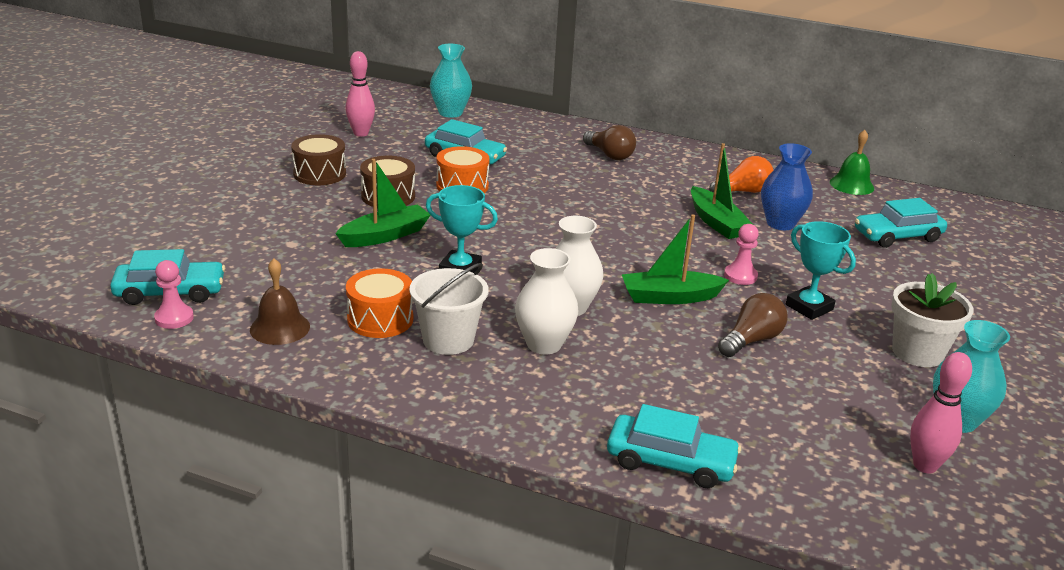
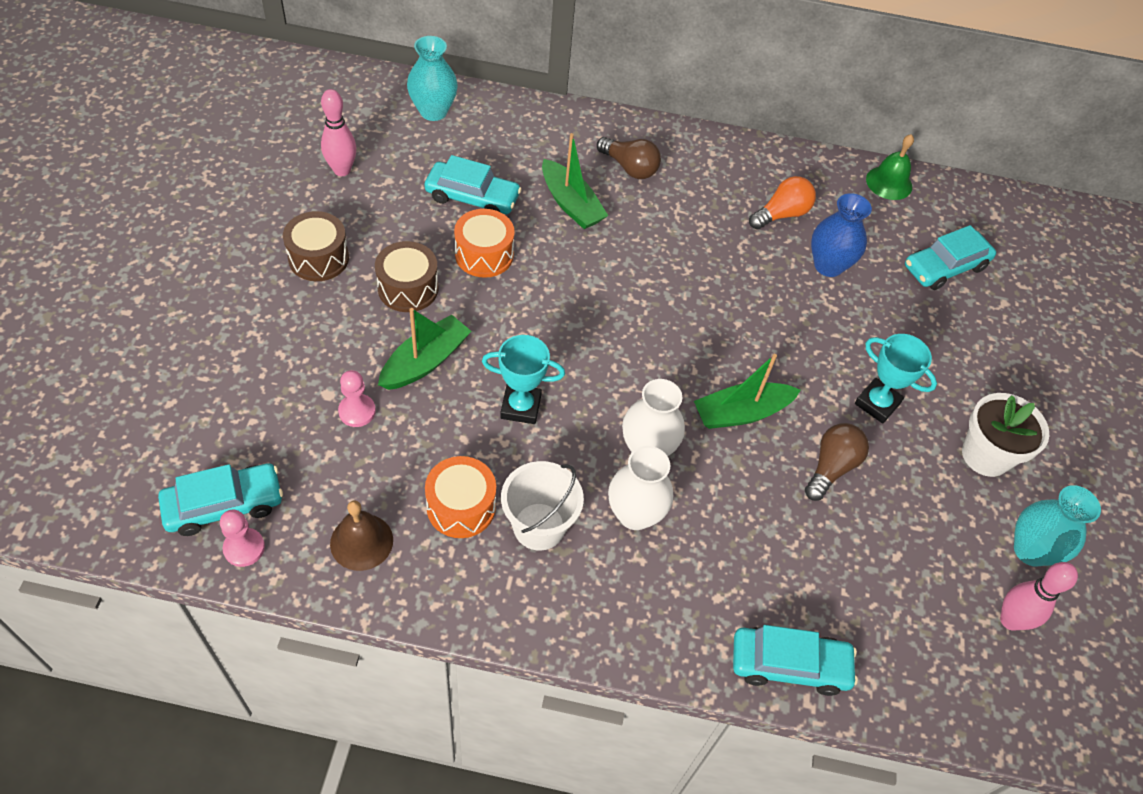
camera: 15 degrees left, 25 degrees up
green boat [691,143,752,239] -> green boat moved to [542,133,608,229]
pink pawn [724,224,759,285] -> pink pawn moved to [338,370,376,427]

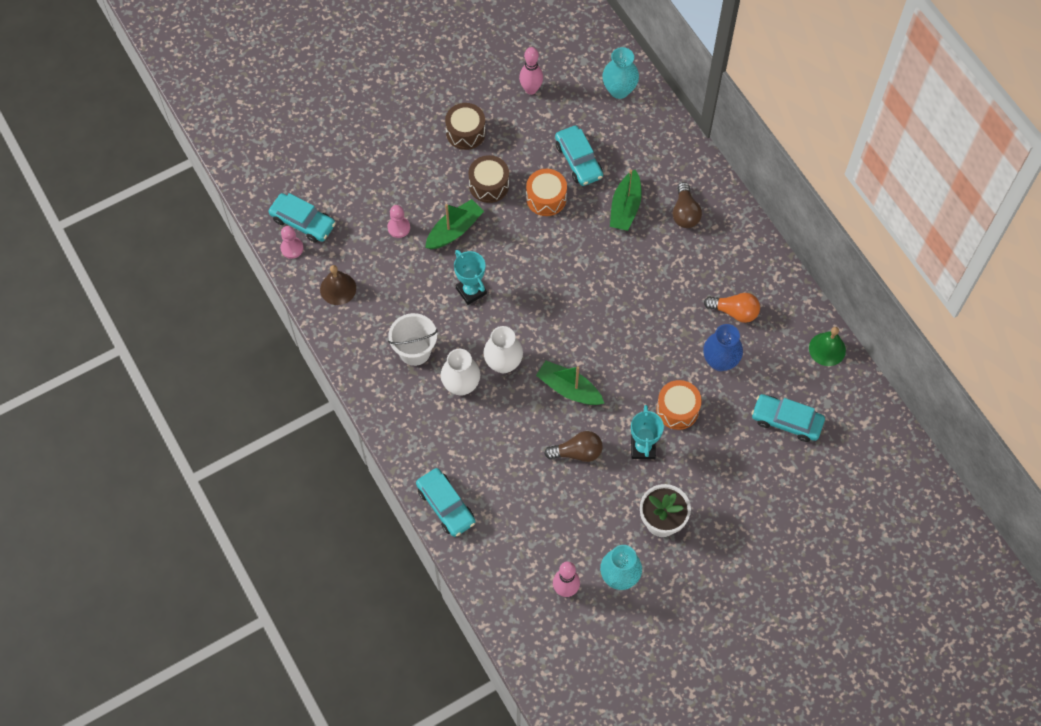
camera: 55 degrees right, 10 degrees up
green boat [378,308,471,390] -> green boat turned 45 degrees counterclockwise [425,199,484,249]
orange drum [425,456,496,538] -> orange drum moved to [656,380,702,430]

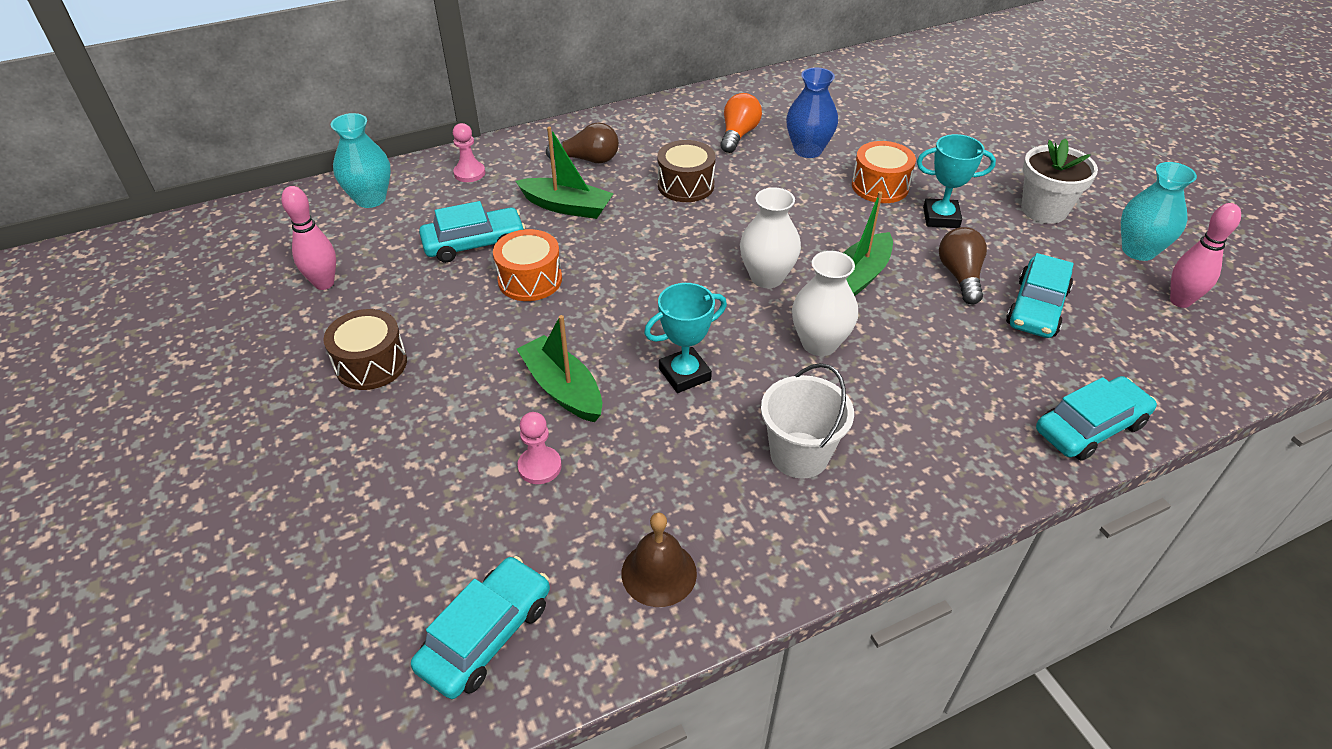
camera: 85 degrees left, 20 degrees down
pink pawn [280,226,304,259] -> pink pawn moved to [453,123,485,182]
white vase [441,349,481,396] -> white vase moved to [740,187,801,288]
brown drum [469,155,509,203] -> brown drum moved to [657,140,716,202]
turquoise car [751,394,825,442] -> turquoise car moved to [1006,253,1074,338]
green bell [809,327,846,366] -> none

